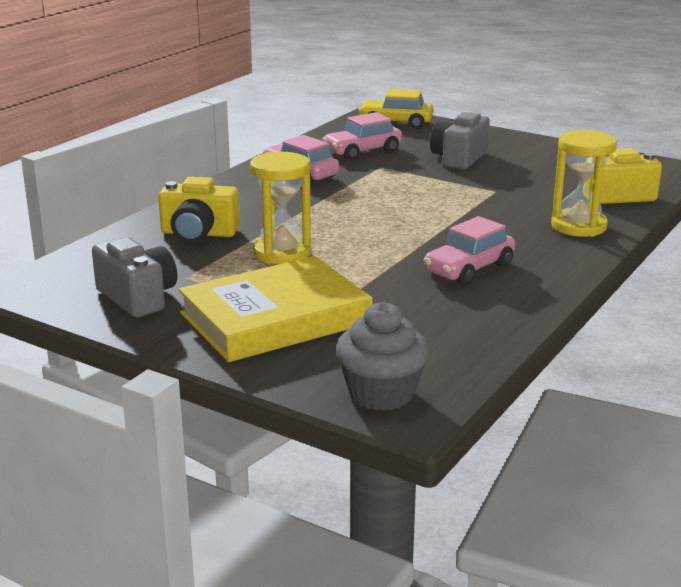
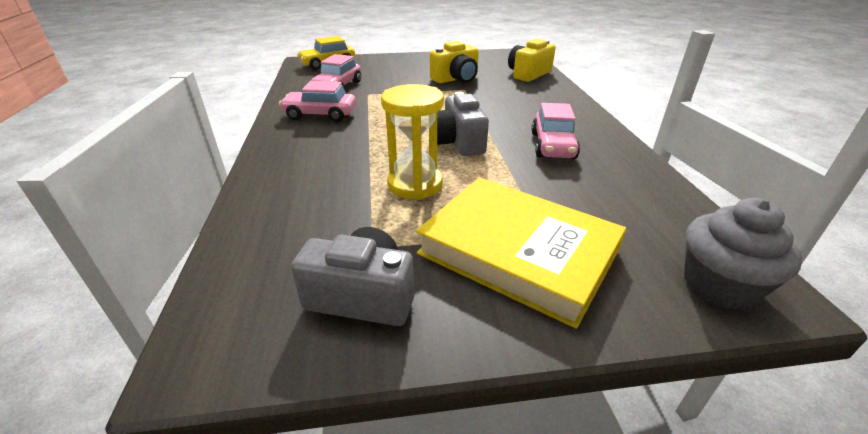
camera: 40 degrees left, 10 degrees up
yellow camera [158,177,240,243] -> yellow camera moved to [430,41,479,83]
yellow book [178,256,373,362] -> yellow book turned 75 degrees counterclockwise [416,177,626,329]
grey camera [430,112,490,169] -> grey camera moved to [437,92,489,156]
yellow hourglass [551,130,617,237] -> none

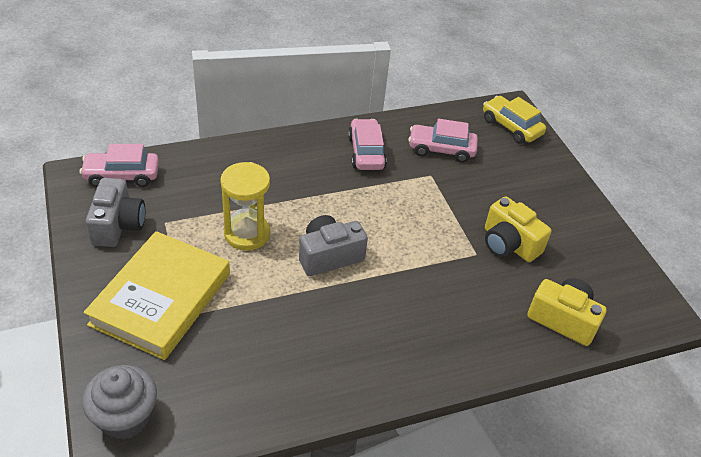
camera: 75 degrees right, 10 degrees up
pink car [531,103,580,159] -> pink car moved to [80,144,159,187]

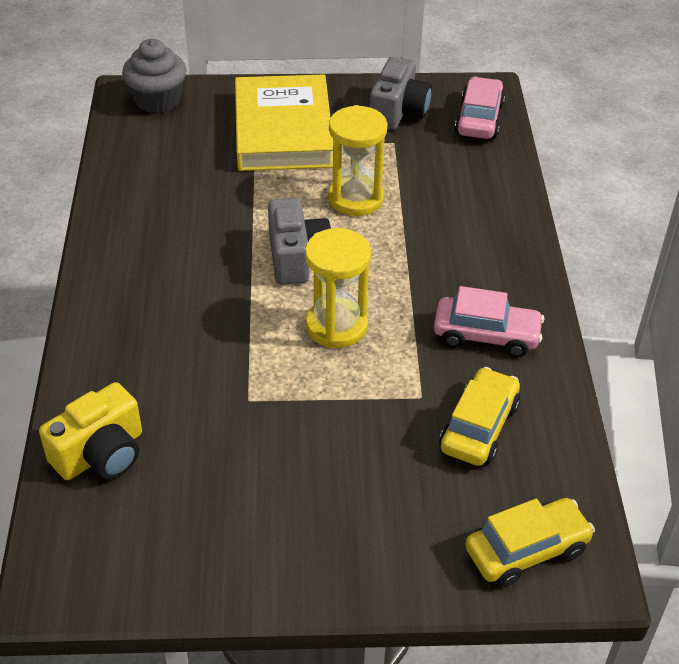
camera: 110 degrees right, 0 degrees up
yellow book [83,231,230,360] -> yellow book turned 45 degrees clockwise [235,74,333,171]
grey camera [86,178,145,247] -> grey camera turned 90 degrees counterclockwise [370,57,432,130]
pink car [408,119,478,162] -> yellow car [439,367,520,466]
yellow camera [485,196,551,262] -> none
none -> yellow hourglass [305,228,371,348]

